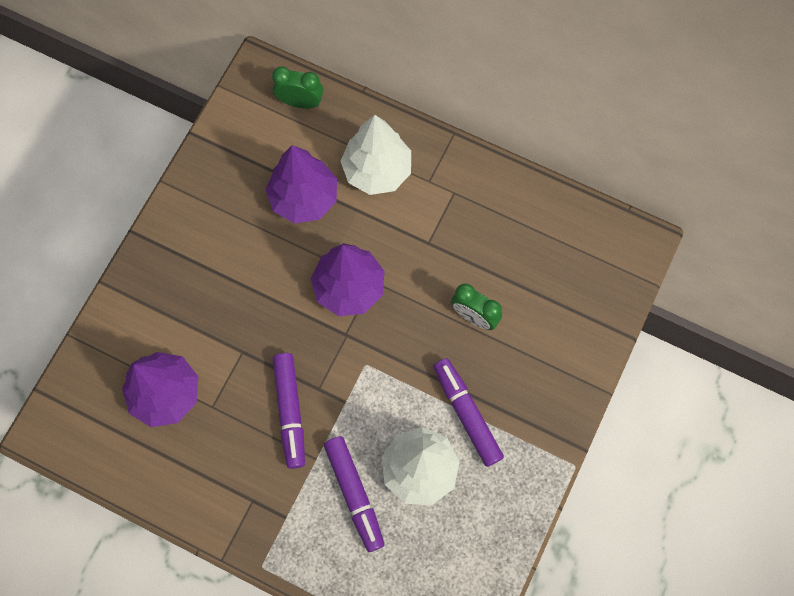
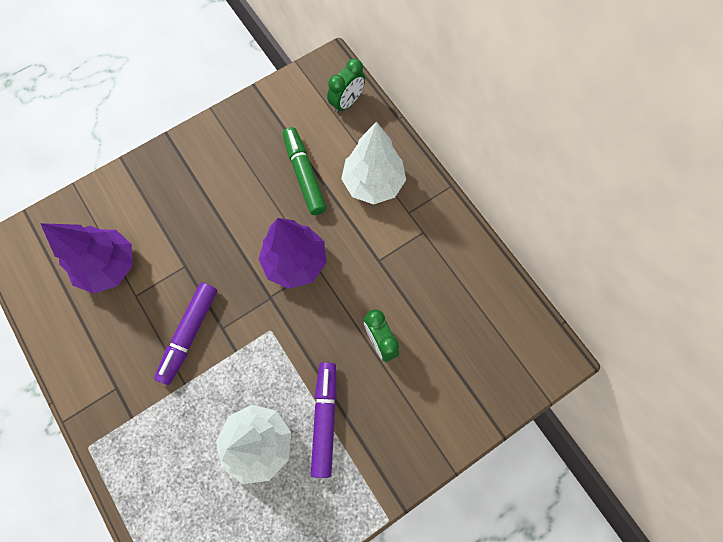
camera: 30 degrees right, 0 degrees up
purple tree [265,145,337,224] -> green marker [283,127,327,215]
green clock [272,66,323,109] -> green clock turned 90 degrees clockwise [327,58,365,113]
purple marker [324,436,385,552] -> none

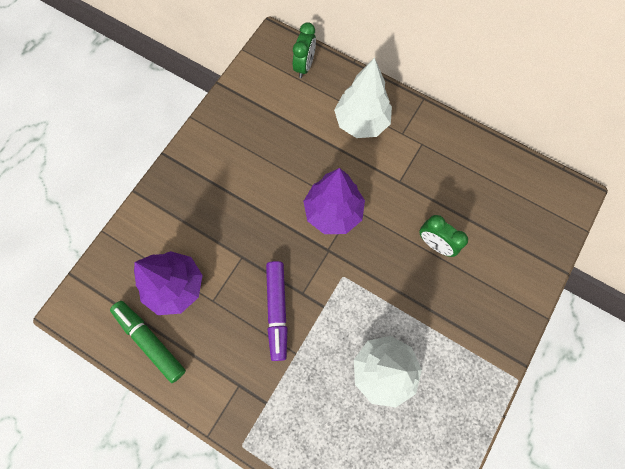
camera: 25 degrees left, 0 degrees up
green marker [283,127,327,215] -> green marker moved to [110,301,186,383]
purple marker [311,362,337,478] -> none

